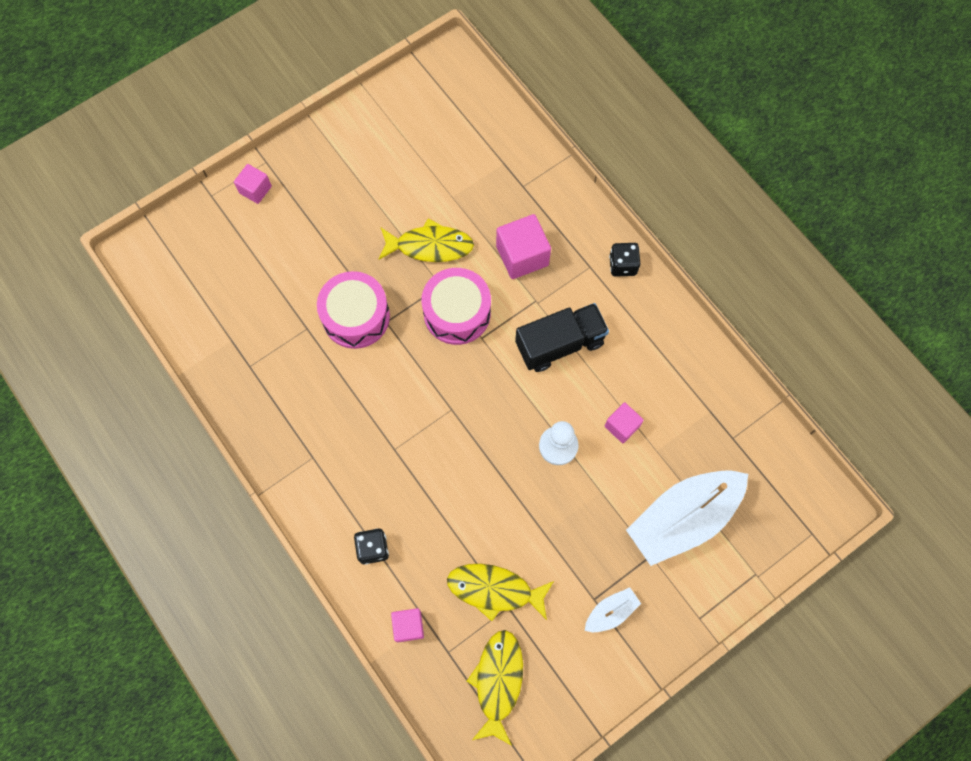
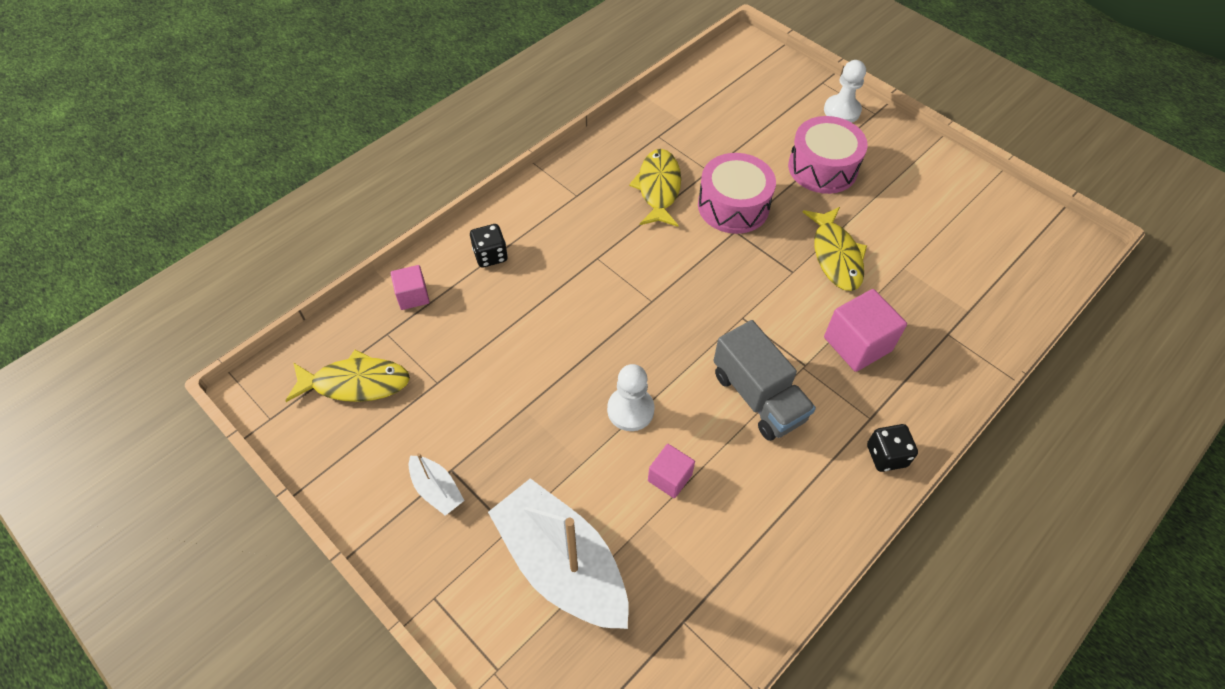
camera: 80 degrees right, 15 degrees down
pink cube [234,164,272,204] -> white pawn [824,60,866,123]
pink drum [421,268,491,345] -> pink drum moved to [788,116,868,194]
yellow fish [447,564,554,621] -> yellow fish moved to [629,149,681,227]
black truck [515,303,609,372] -> grey truck [713,320,816,441]

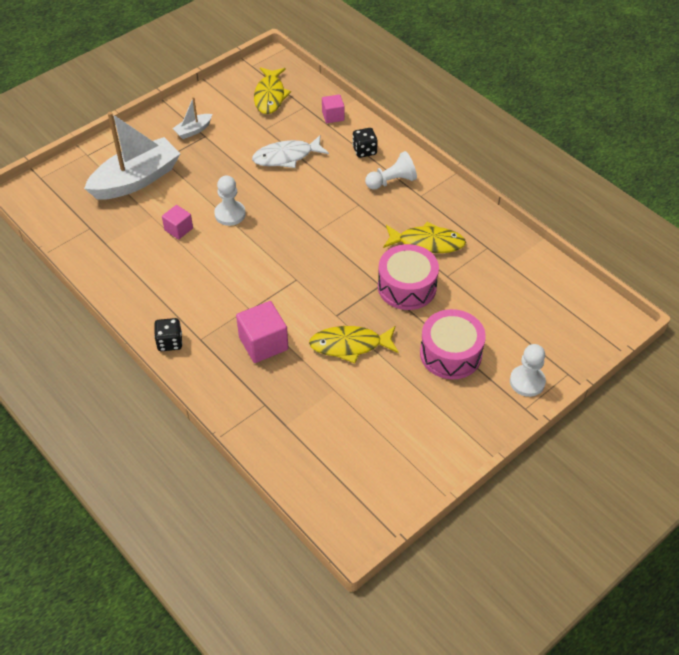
camera: 95 degrees right, 5 degrees down
grey truck [713,320,816,441] -> none
none -> white fish [252,135,329,168]
none -> white pawn [365,151,417,190]

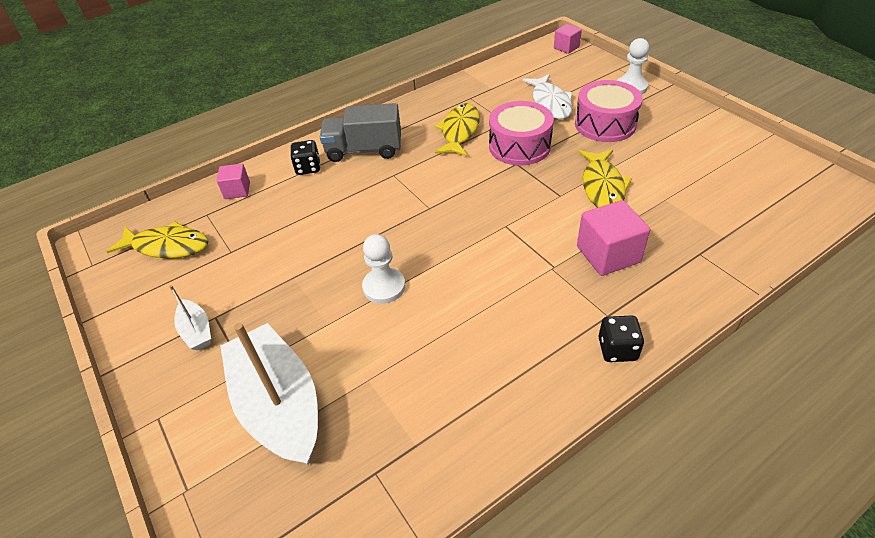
camera: 80 degrees left, 5 degrees down
pink cube [162,205,193,239] -> pink cube moved to [554,24,582,54]
white fish [252,135,329,168] -> white fish moved to [522,74,573,119]
white pawn [365,151,417,190] -> grey truck [320,103,401,162]

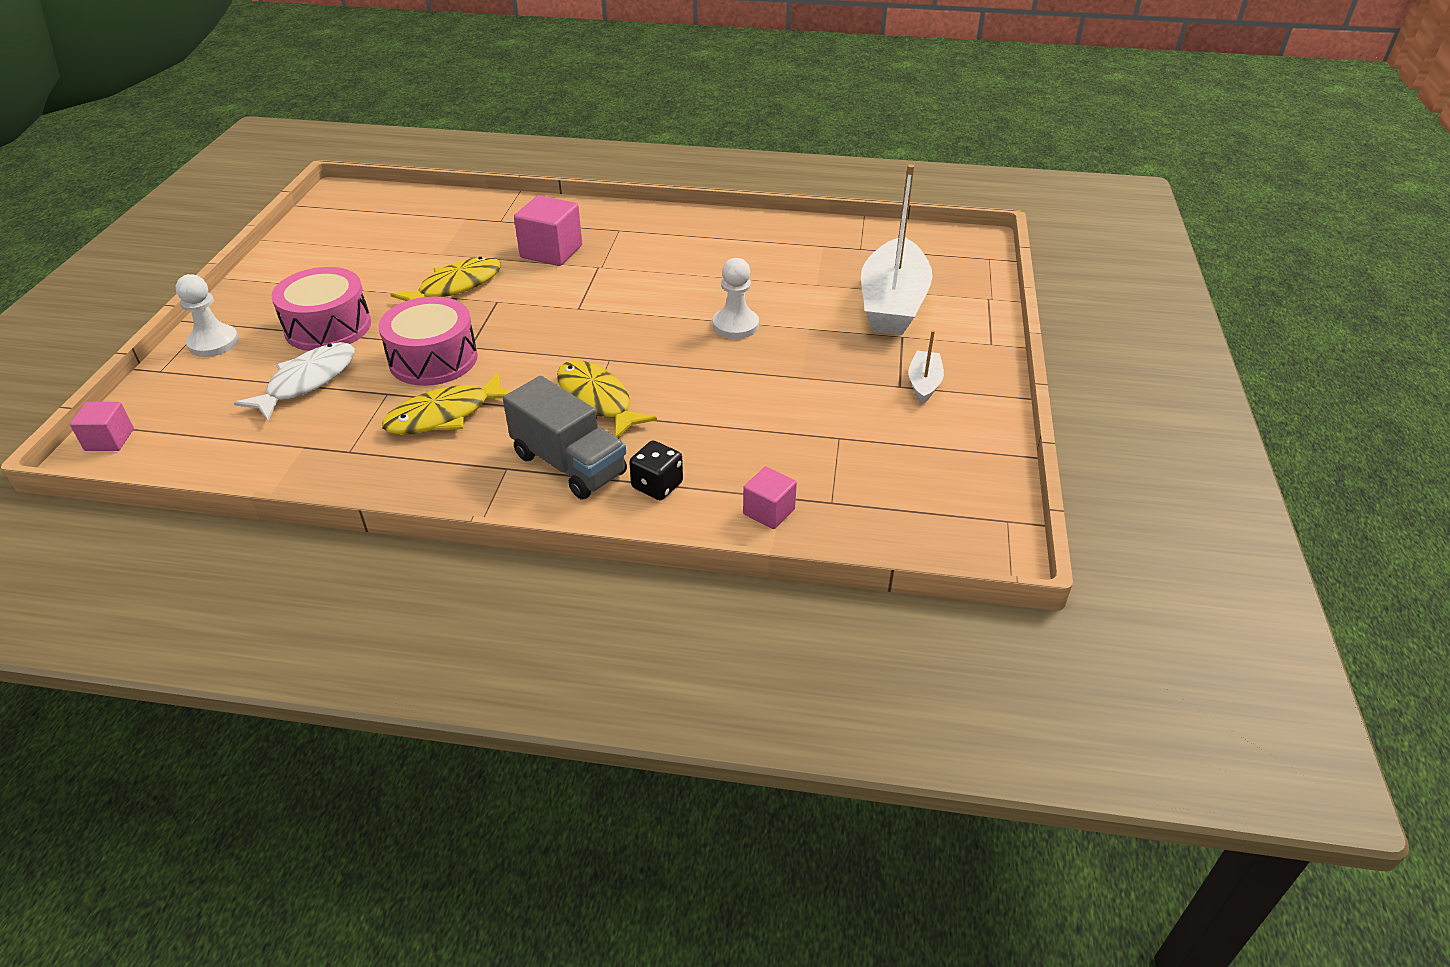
camera: 140 degrees left, 5 degrees down
yellow fish [106,221,209,258] -> yellow fish moved to [557,360,657,438]
black dice [598,315,644,362] -> none

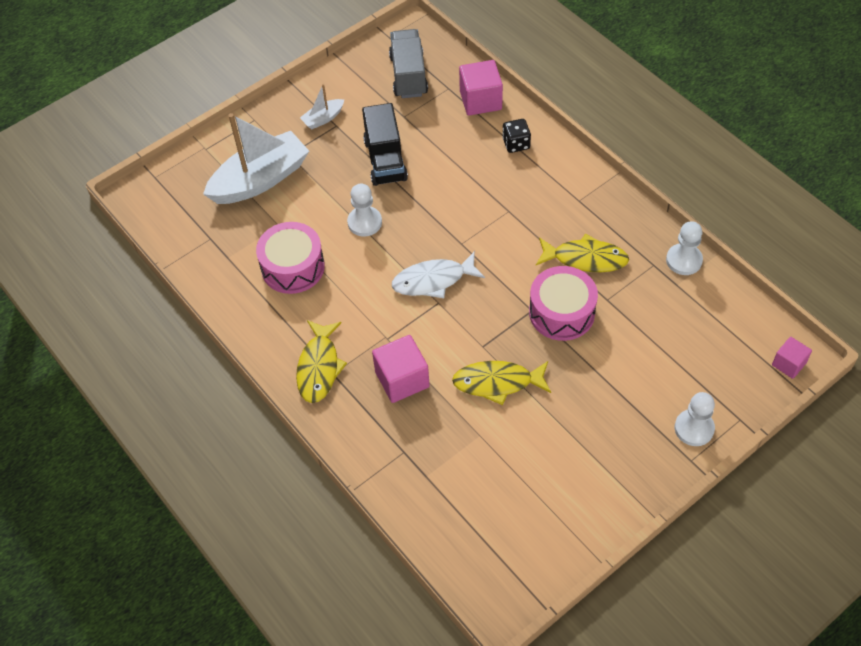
camera: 135 degrees left, 15 degrees up
white fish [234,342,355,421] -> white fish moved to [392,251,485,298]
pink drum [271,267,371,351] -> pink drum moved to [256,222,325,294]
grey truck [503,376,627,499] -> grey truck moved to [389,29,428,98]
yellow fish [557,360,657,438] -> yellow fish moved to [296,320,347,403]
pink cube [743,467,797,529] -> pink cube [459,60,503,116], size x1.67
none -> black truck [362,103,408,186]
none -> white pawn [666,221,703,275]

